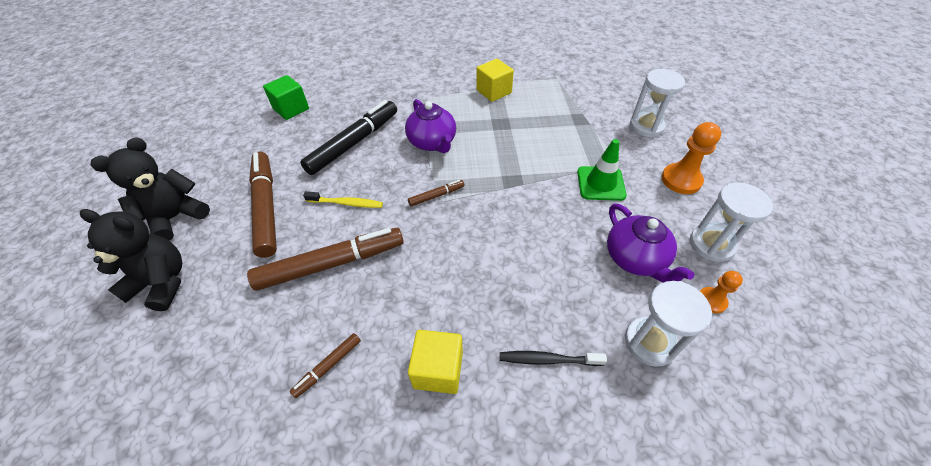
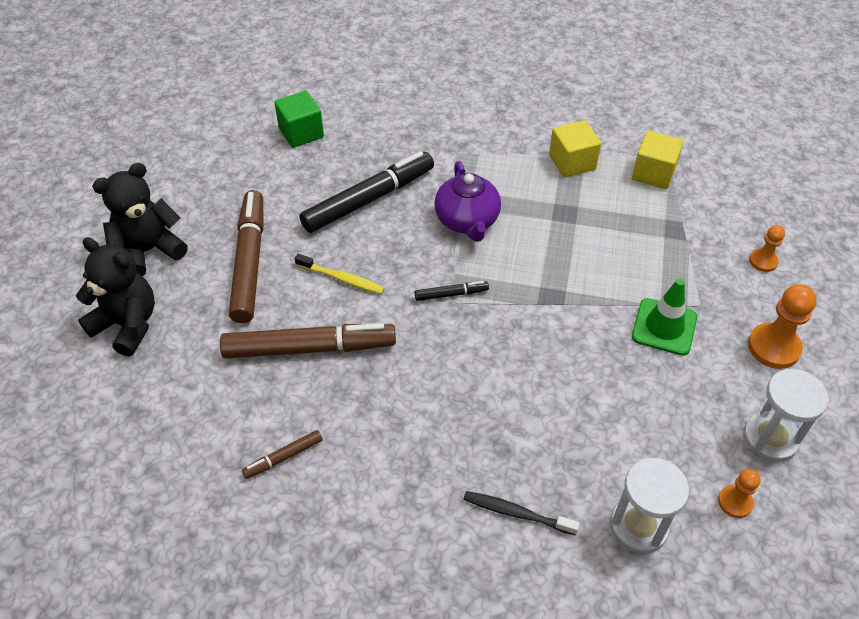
camera: 15 degrees right, 0 degrees up
brown marker [408,180,465,207] -> black marker [415,281,489,301]
yellow cube [408,330,463,394] -> yellow cube moved to [632,131,684,189]
purple teapot [607,203,694,283] -> none
white hourglass [630,69,685,138] -> orange pawn [749,225,785,272]

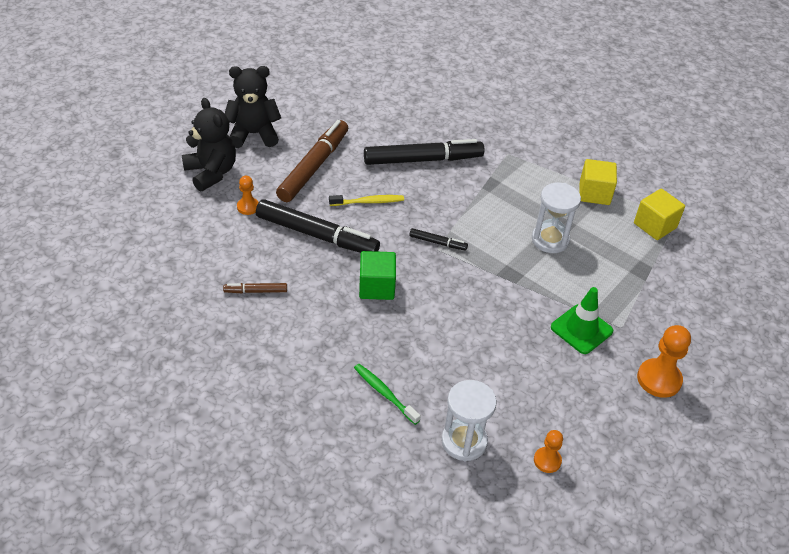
camera: 25 degrees right, 5 degrees down
brown marker [220,323,396,358] -> black marker [256,199,380,253]
green cube [274,91,324,148] -> green cube moved to [359,251,396,300]
yellow toothbrush [295,254,385,294] -> yellow toothbrush turned 60 degrees counterclockwise [329,195,404,206]
purple teapot [434,161,501,242] -> none
black toothbrush [463,491,579,535] -> green toothbrush [354,364,421,425]
white hourglass [743,368,829,462] -> white hourglass moved to [532,183,581,253]
orange pawn [749,225,785,272] -> orange pawn moved to [237,176,259,215]

